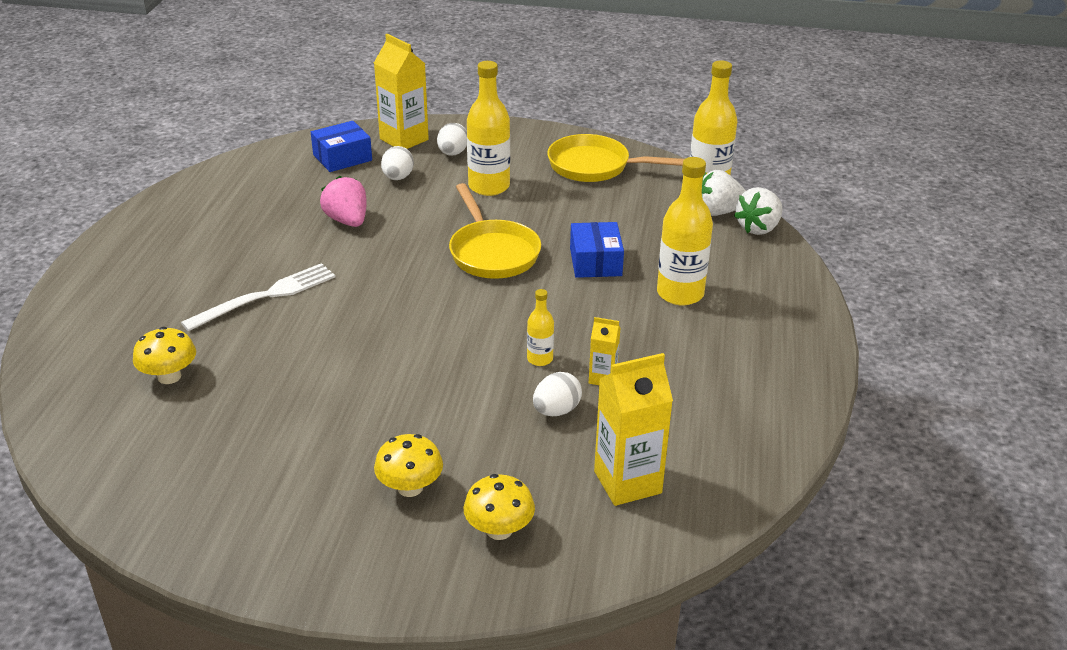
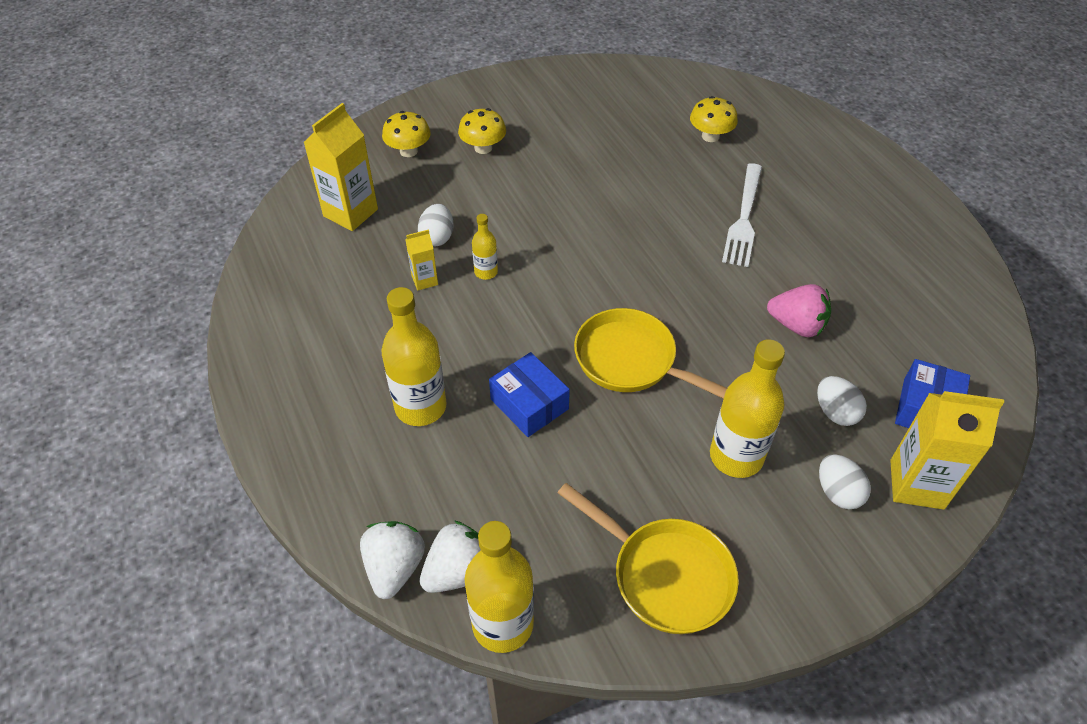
camera: 145 degrees right, 15 degrees up
yellow pan [547,134,684,182] -> yellow pan turned 60 degrees clockwise [558,483,739,634]

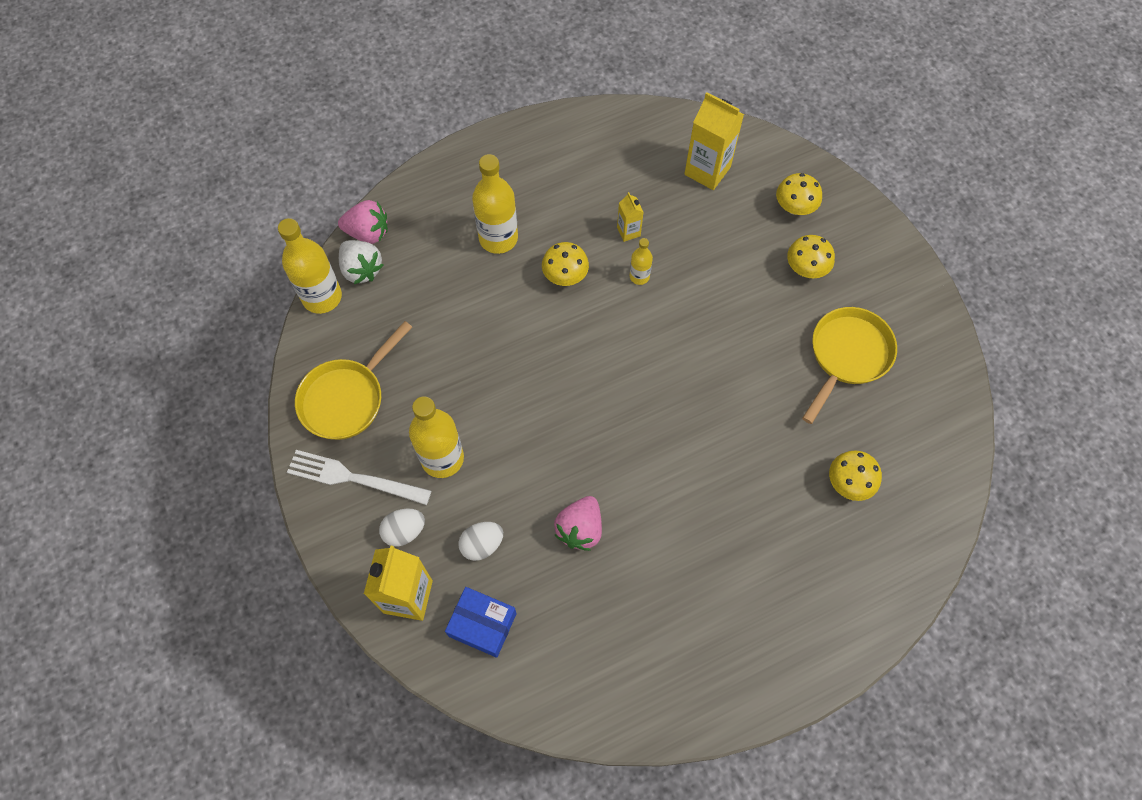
camera: 90 degrees right, 15 degrees up
white strawberry [360,521,425,599] -> pink strawberry [338,200,388,244]
white egg [418,204,453,246] -> none
blue box [489,352,570,437] -> none
yellow pan [574,308,727,399] -> yellow pan moved to [802,307,897,424]
white fork [722,163,762,267] -> white fork moved to [287,450,431,505]
none -> yellow mushroom [542,242,589,286]

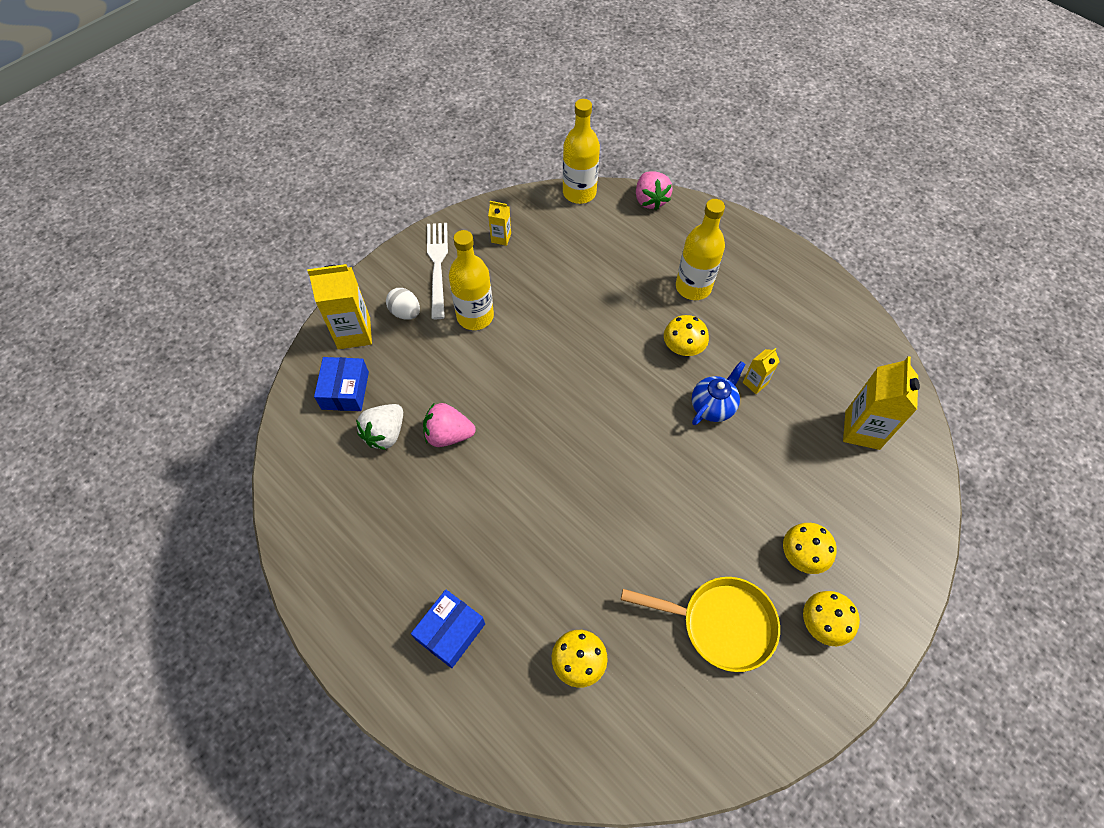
camera: 70 degrees right, 5 degrees down
yellow pan [295,321,412,440] -> yellow carton [488,201,511,246]
white strawberry [339,240,383,284] -> white strawberry moved to [356,404,403,450]
white egg [458,522,503,561] -> none
yellow bottle [630,238,653,285] -> blue teapot [692,361,746,425]
yellow mushroom [776,173,822,215] -> yellow mushroom moved to [803,591,860,646]
none -> blue box [411,590,485,668]

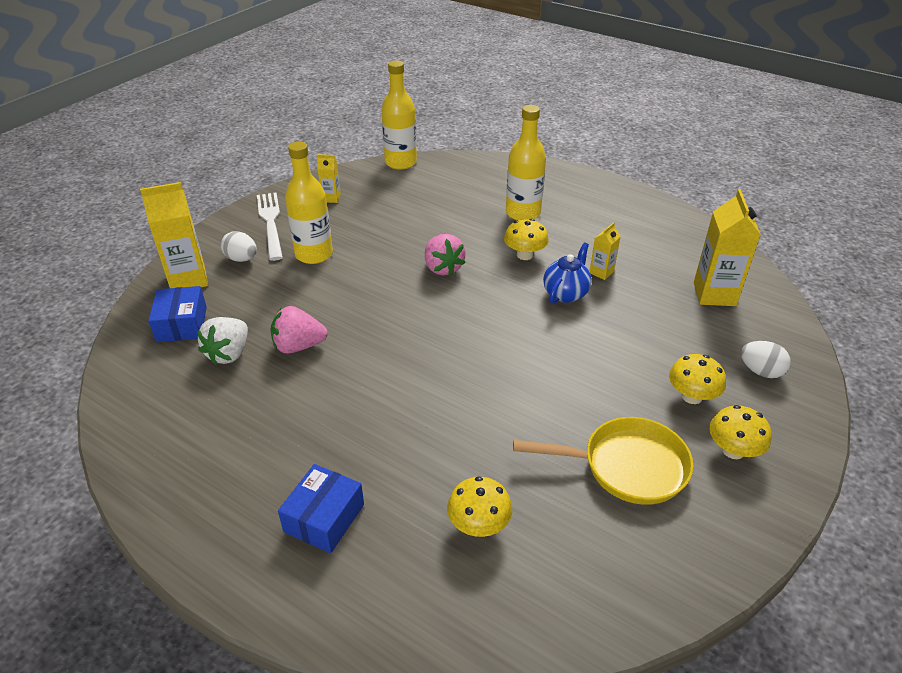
camera: 10 degrees left, 20 degrees down
pink strawberry [636,171,672,210] -> pink strawberry moved to [425,234,466,276]
none -> white egg [741,341,791,378]

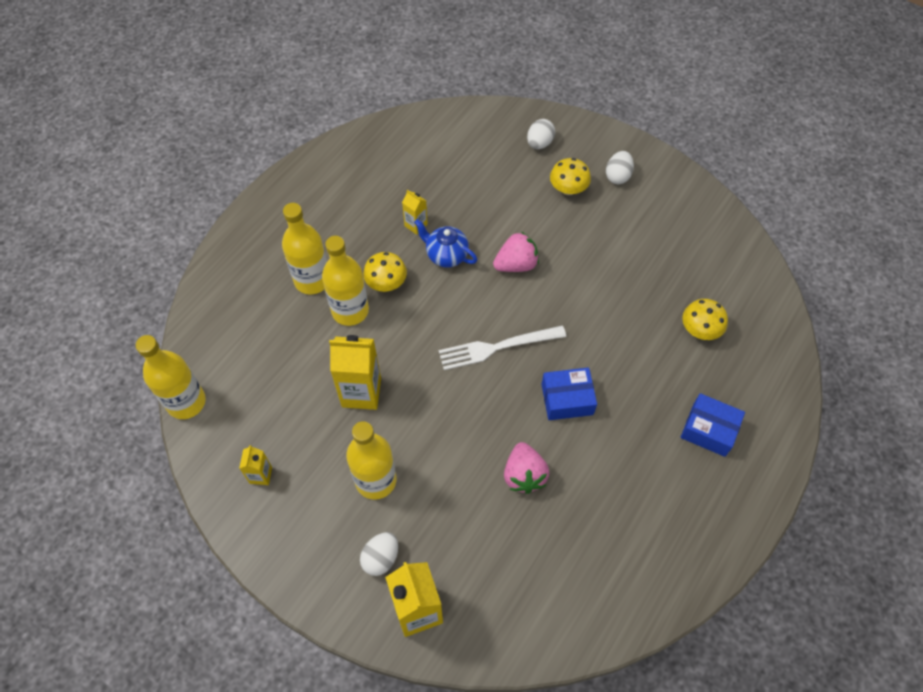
camera: 90 degrees left, 20 degrees up
blue box [148,286,207,342] -> blue box moved to [541,367,597,420]
white strawberry [197,317,248,365] -> none
white fork [257,193,283,261] -> white fork moved to [439,326,566,370]
pink strawberry [425,234,466,276] -> pink strawberry moved to [493,232,539,272]
yellow pan [513,417,693,505] -> none
yellow carton [694,189,761,306] -> yellow carton moved to [329,335,381,410]
yellow mushroom [709,405,772,459] -> white egg [606,151,634,184]
none -> yellow bottle [322,236,369,326]

